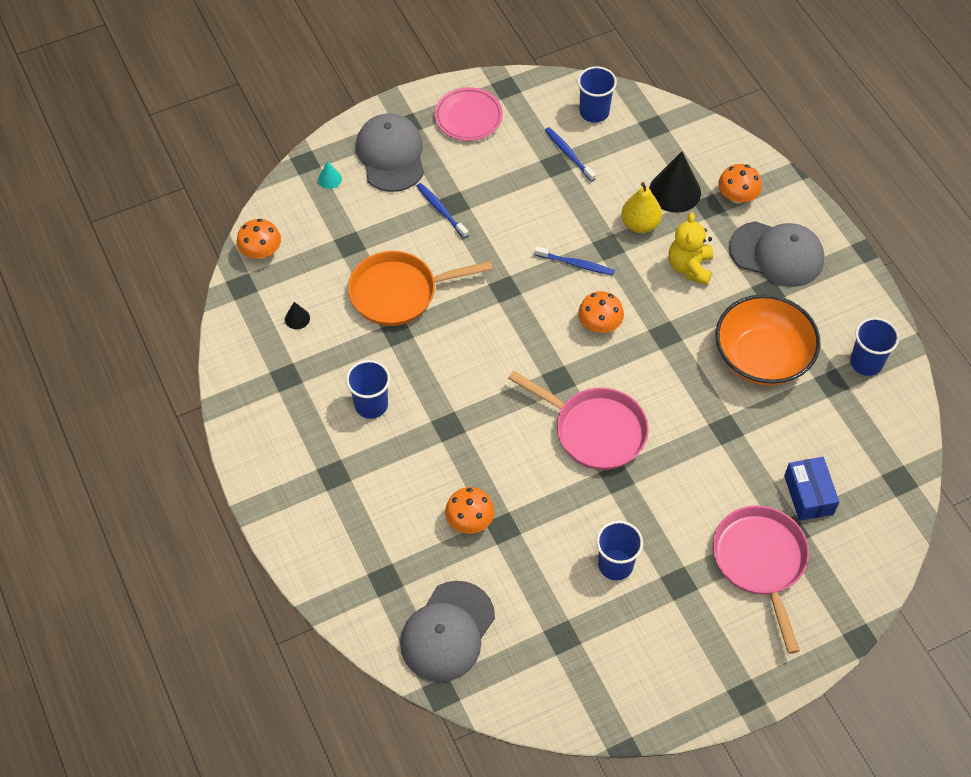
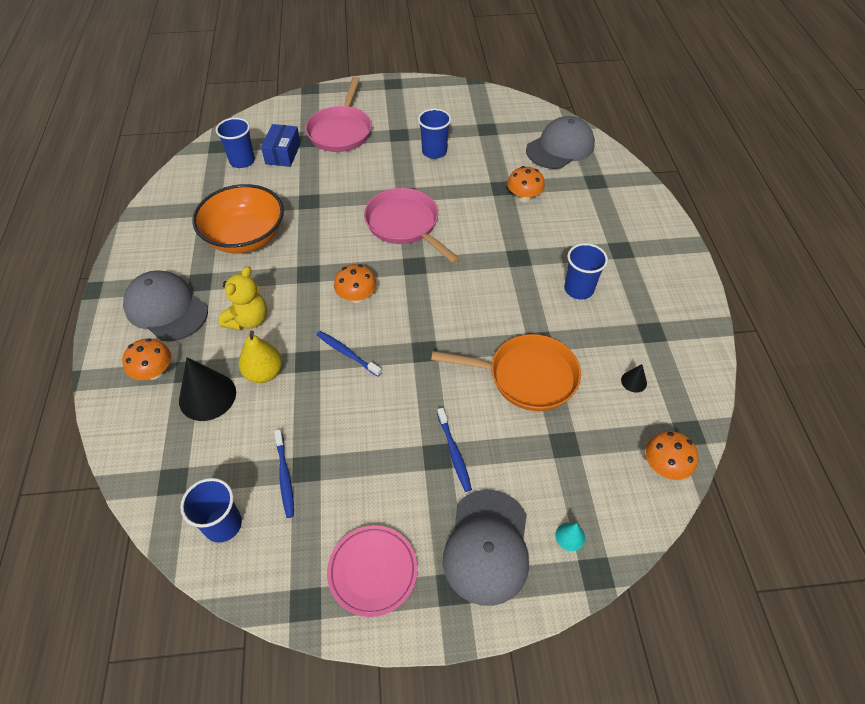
camera: 160 degrees left, 5 degrees down
blue cup [850,317,899,376] -> blue cup moved to [216,118,255,168]

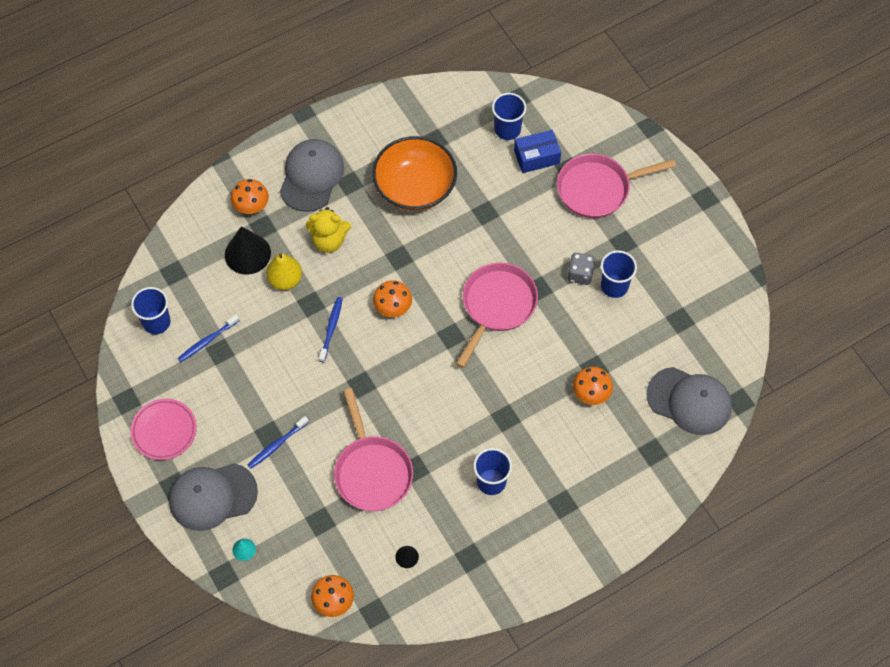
camera: 65 degrees right, 10 degrees up
orange pan [431,334,581,411] -> pink pan [334,388,413,511]
none -> grey dice [567,253,595,285]

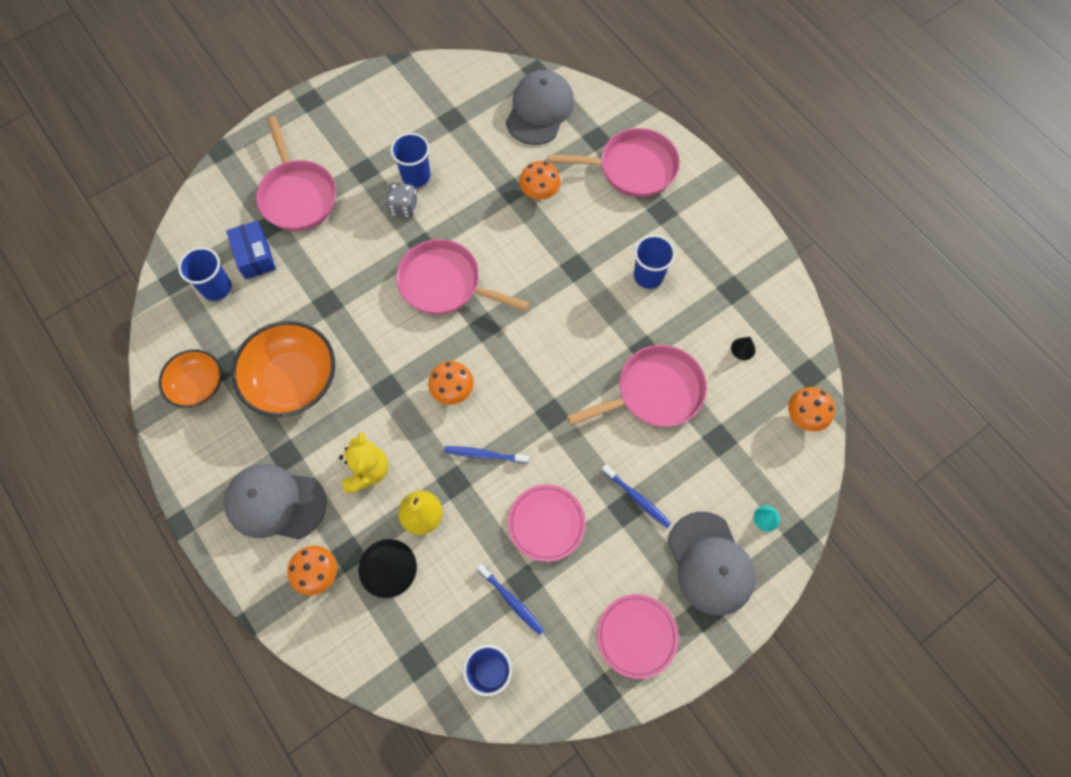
camera: 95 degrees left, 5 degrees up
none -> orange bowl [159,349,222,408]
none -> pink plate [508,484,586,562]
none -> pink pan [548,128,680,197]

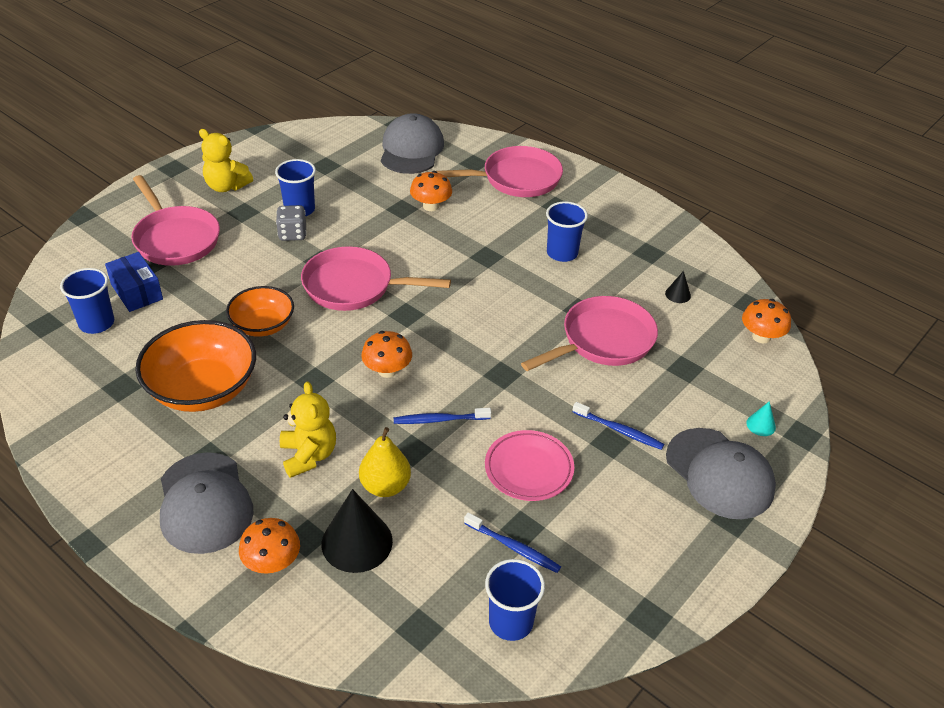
camera: 15 degrees left, 25 degrees down
orange bowl [159,349,222,408] -> orange bowl moved to [226,286,294,337]
grey cap [224,464,327,540] -> grey cap turned 105 degrees counterclockwise [160,452,254,554]
pink plate [597,594,679,679] -> none
none -> yellow teddy bear [199,129,253,192]

